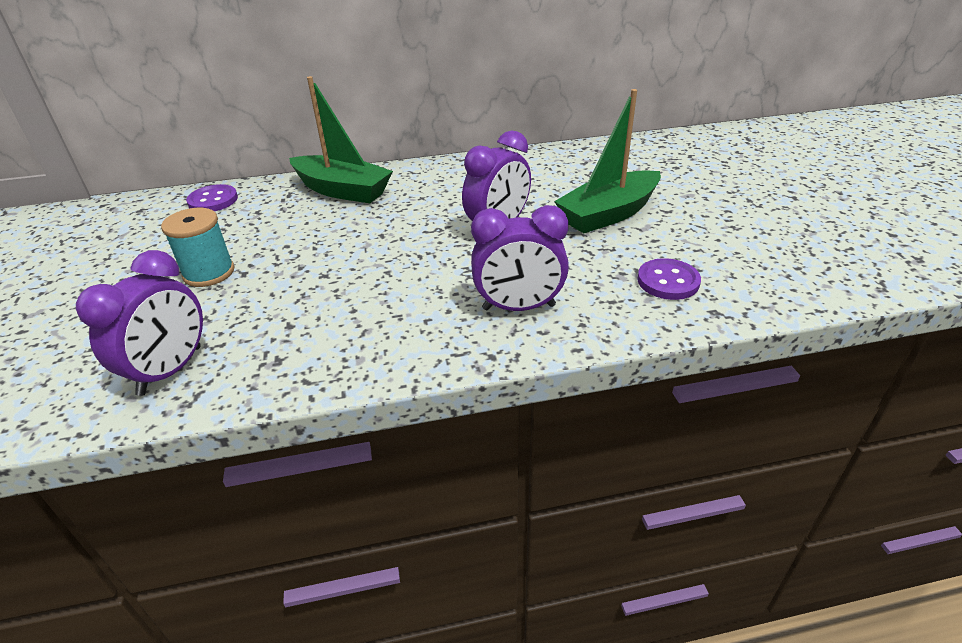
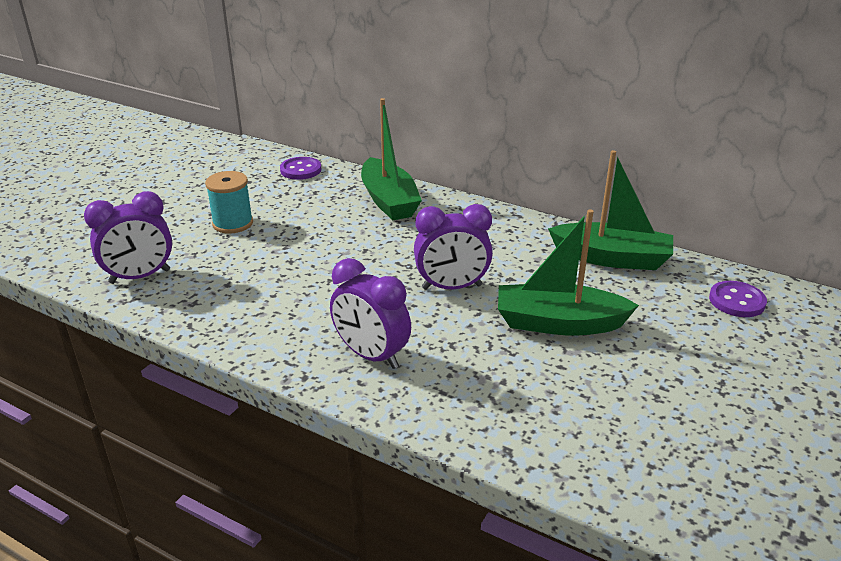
camera: 40 degrees right, 5 degrees down
purple button [637,258,701,300] -> purple button moved to [709,281,767,317]
none -> green boat [548,150,673,270]

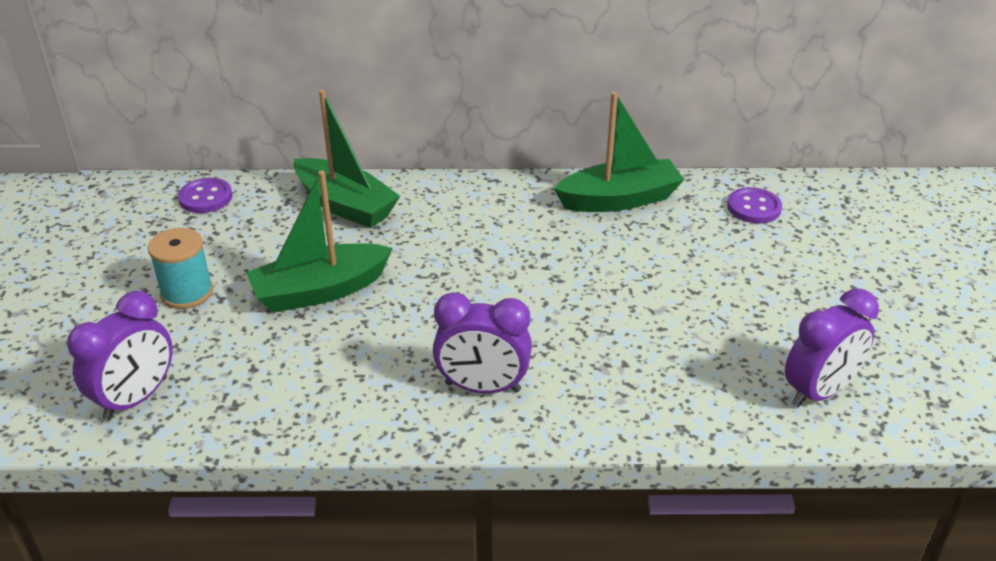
camera: 30 degrees left, 5 degrees up
purple clock [414,204,493,290] -> purple clock moved to [785,289,879,408]
green boat [498,209,639,335] -> green boat moved to [246,170,393,313]

